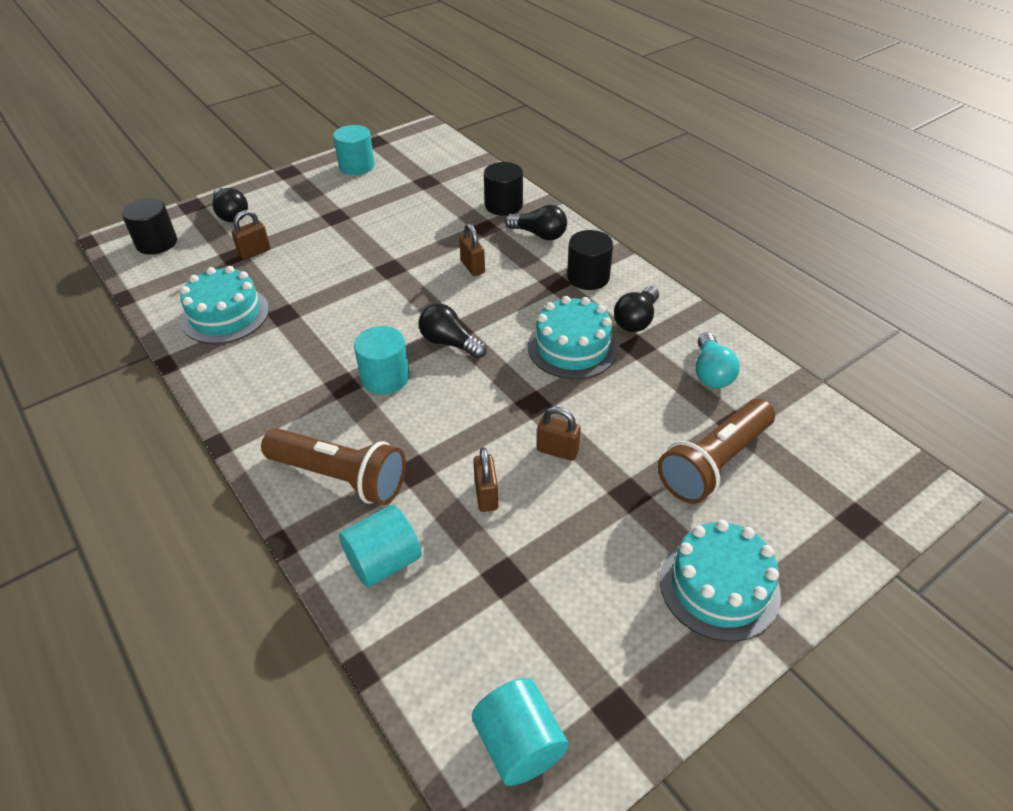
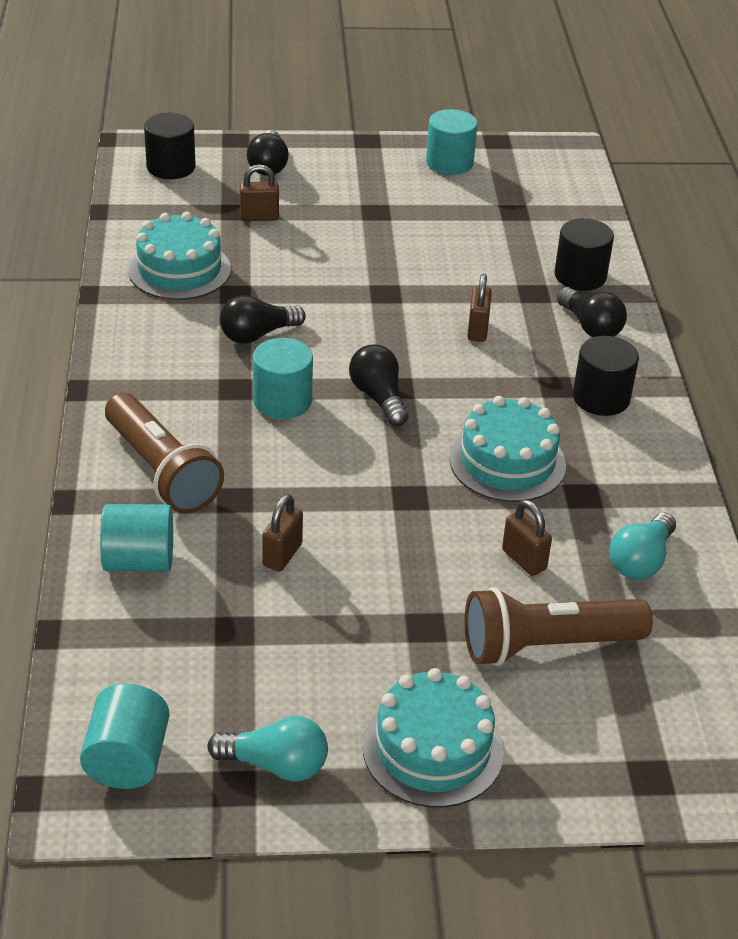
camera: 30 degrees right, 5 degrees down
brown padlock [537,406,581,461] -> brown padlock moved to [502,500,552,576]
black light bulb [614,286,659,332] -> black light bulb moved to [220,295,306,344]
none -> turquoise light bulb [207,716,328,781]

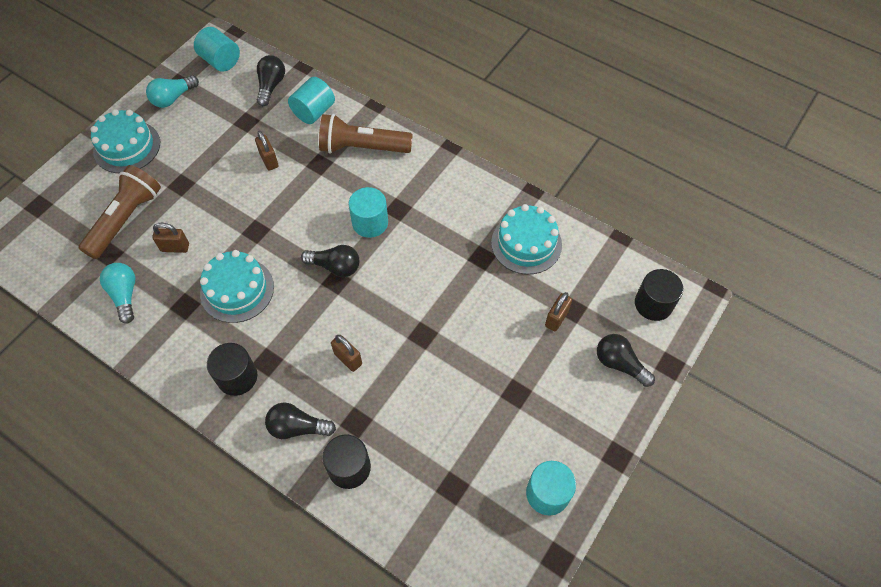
camera: 130 degrees right, 20 degrees up
black light bulb [220,295,306,344] -> black light bulb moved to [257,55,285,106]

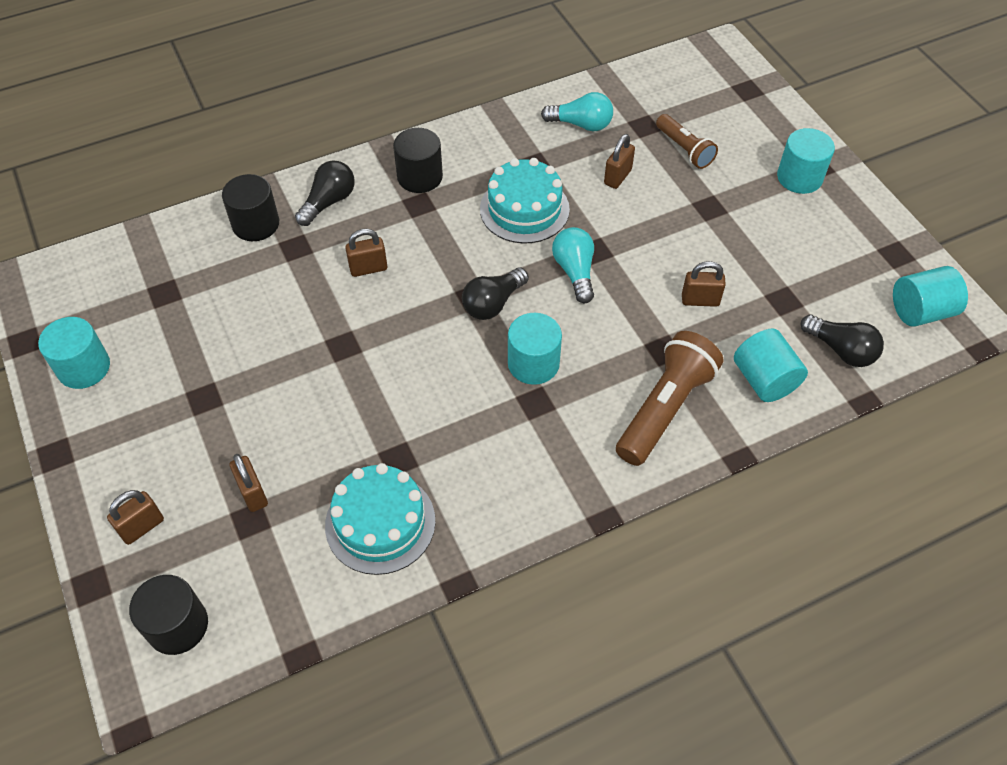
camera: 120 degrees right, 5 degrees down
brown flashlight [79,165,161,259] -> brown flashlight [656,114,718,169], size x0.60
turquoise cake [90,109,160,173] -> turquoise cylinder [777,128,835,194]
turquoise light bulb [146,75,199,108] -> turquoise light bulb moved to [552,227,594,303]
black light bulb [597,334,655,387] -> brown padlock [107,490,164,545]

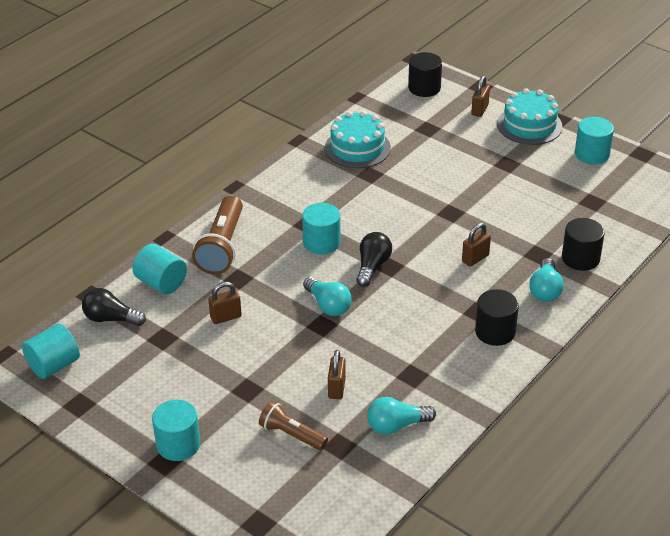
camera: 155 degrees right, 15 degrees down
brown padlock [230,454,268,512] -> none
black light bulb [295,160,355,226] -> turquoise light bulb [529,258,564,302]
turquoise cake [480,158,570,243] -> turquoise cake moved to [497,88,562,145]

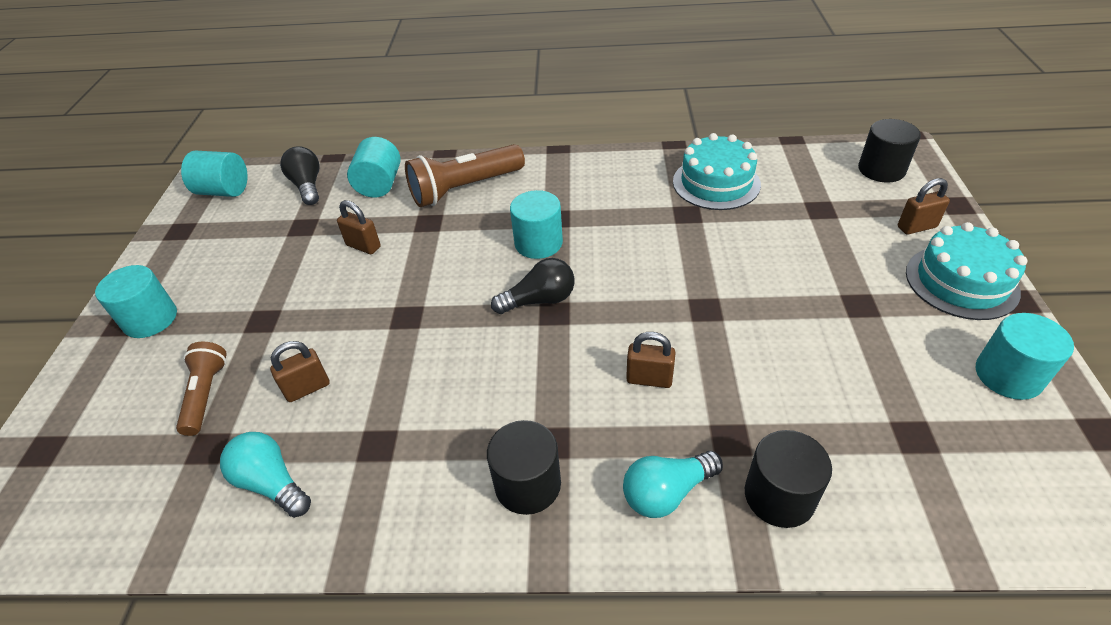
camera: 55 degrees right, 5 degrees up
turquoise light bulb [303,277,352,316] -> none

